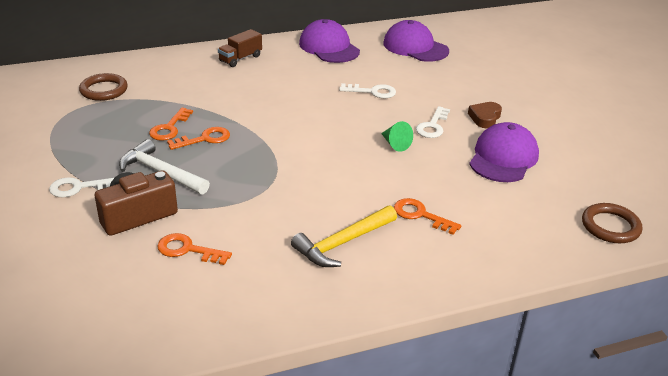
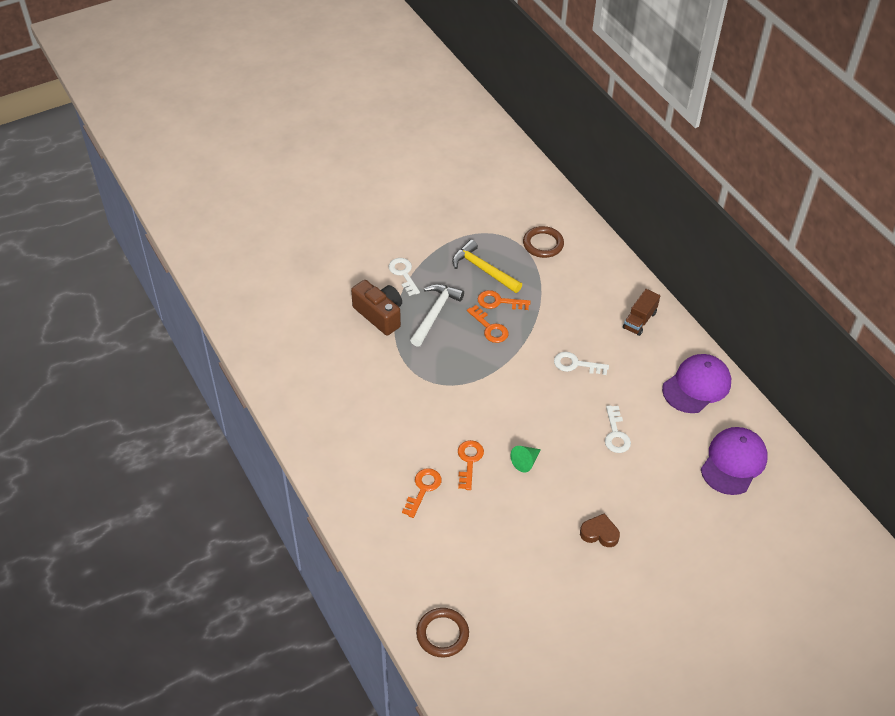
camera: 80 degrees right, 15 degrees up
orange key [157,233,232,265] -> orange key moved to [458,440,484,490]
brown truck [218,29,262,67] -> brown truck turned 90 degrees counterclockwise [623,289,660,336]
yellow hammer [291,205,397,267] -> yellow hammer moved to [452,240,522,293]
white key [416,106,450,138] -> white key moved to [554,352,609,375]
purple cap [469,122,539,182] -> none

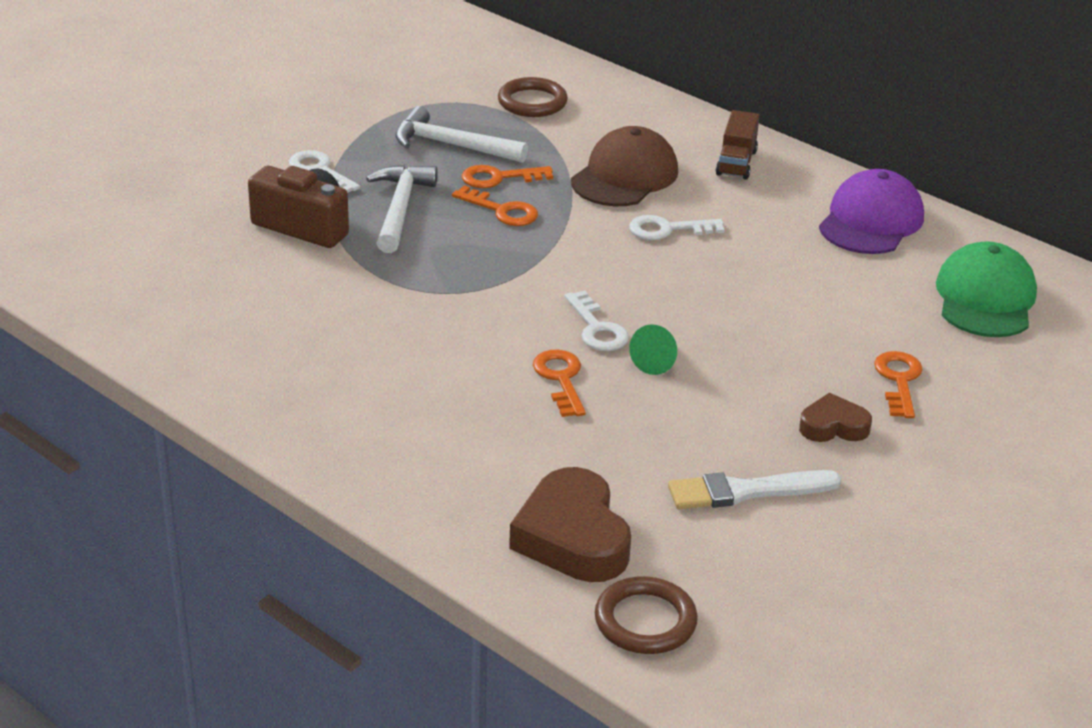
camera: 20 degrees left, 15 degrees down
orange key [402,468,441,518] -> orange key moved to [874,351,923,418]
yellow hammer [452,240,522,293] -> white hammer [395,106,528,163]
white key [605,405,631,453] -> white key moved to [564,290,629,351]
purple cap [701,427,768,495] -> green cap [936,241,1037,337]
none -> brown heart [509,467,631,582]
none -> brown cap [571,126,678,206]
none -> white brush [668,470,841,509]

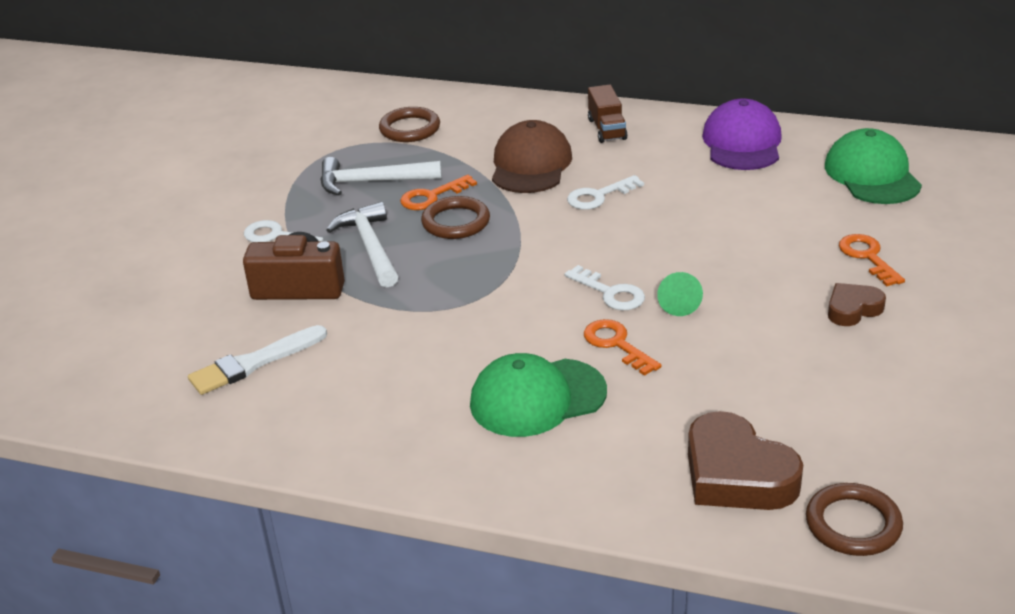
camera: 20 degrees left, 0 degrees up
orange key [452,185,538,226] -> brown ring [421,196,490,239]
white brush [668,470,841,509] -> white brush moved to [188,325,327,395]
none -> green cap [470,353,607,437]

